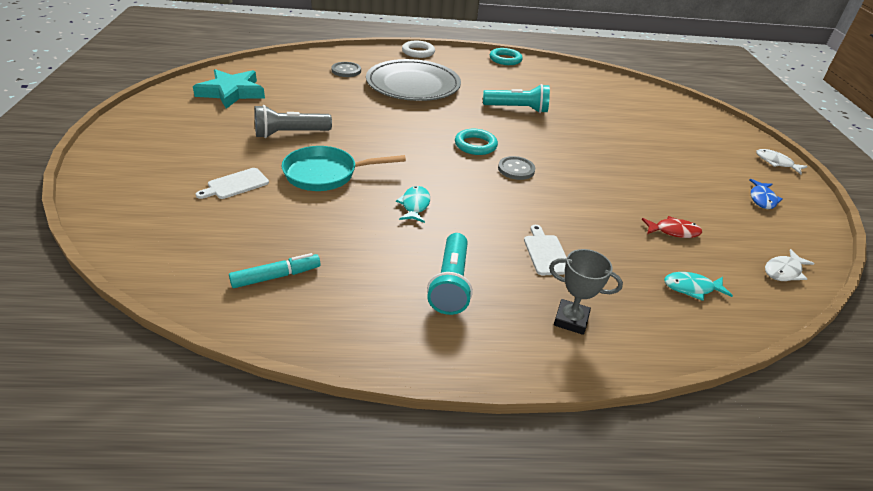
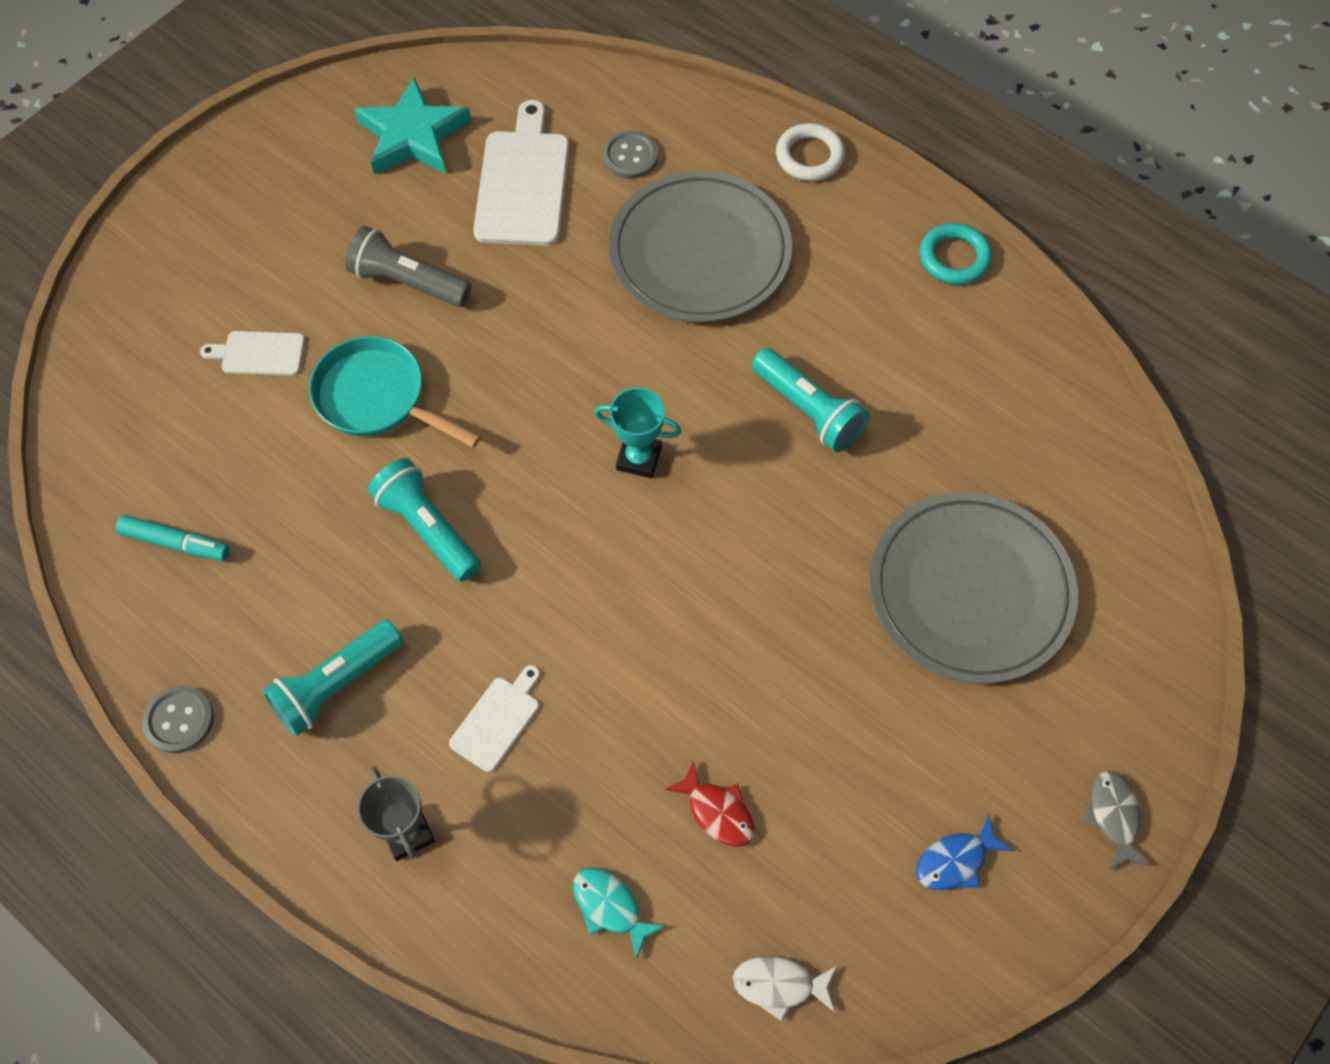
camera: 45 degrees right, 25 degrees up
turquoise fish [396,186,430,223] -> turquoise flashlight [368,458,481,582]
turquoise ring [455,129,498,155] -> turquoise trophy [595,387,681,478]
grey button [498,156,535,180] -> grey button moved to [142,685,214,753]
white fish [756,149,808,174] -> grey fish [1084,771,1151,870]
none -> white cutting board [473,100,569,246]
none -> grey plate [870,492,1078,684]

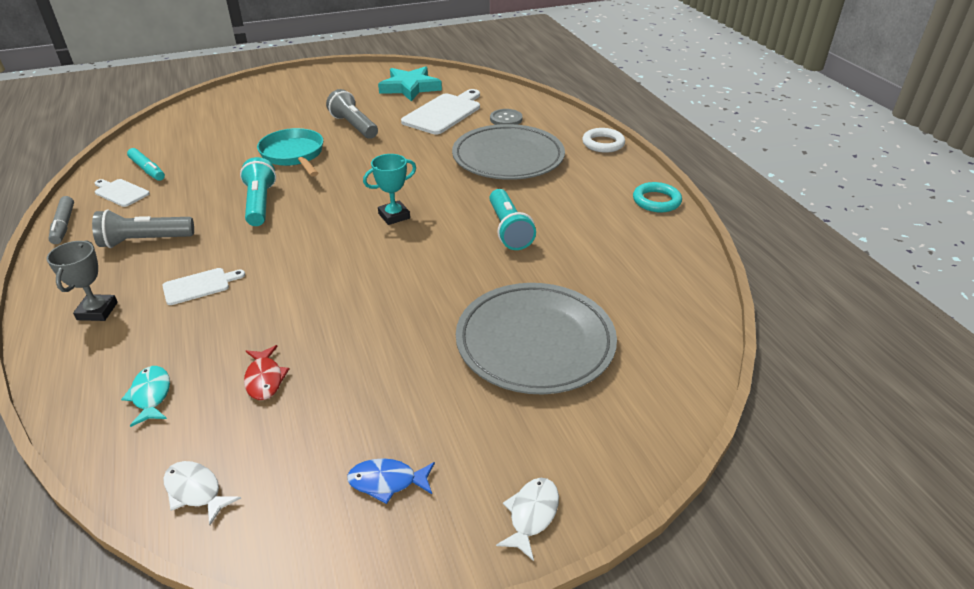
camera: 30 degrees right, 25 degrees down
grey button [142,685,214,753] -> grey marker [48,196,74,244]
white cutting board [200,331,305,376] -> white cutting board moved to [95,179,150,207]
turquoise flashlight [262,620,403,736] -> grey flashlight [92,210,194,248]
turquoise trophy [595,387,681,478] -> turquoise trophy turned 75 degrees counterclockwise [363,154,416,225]
grey fish [1084,771,1151,870] -> white fish [496,478,559,561]

